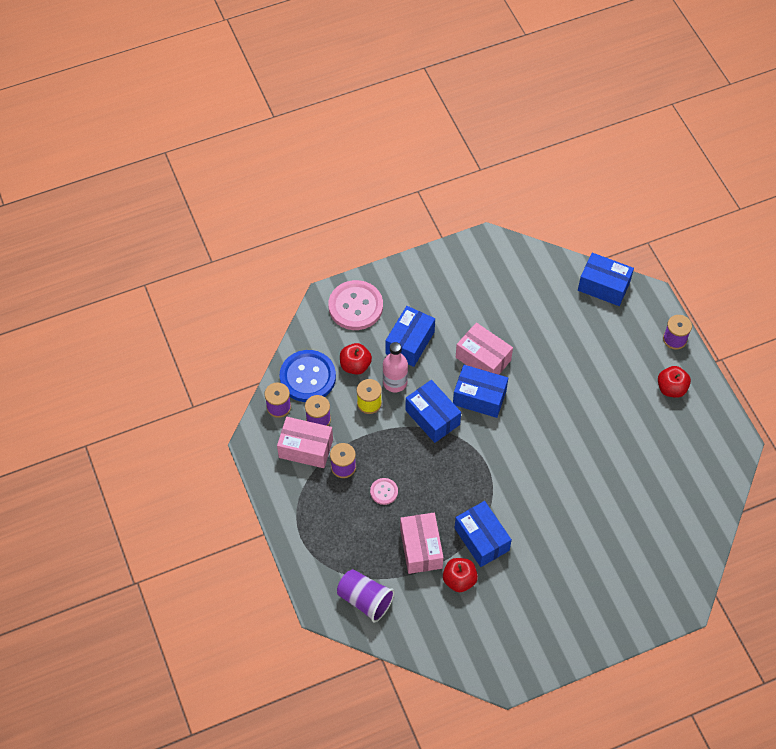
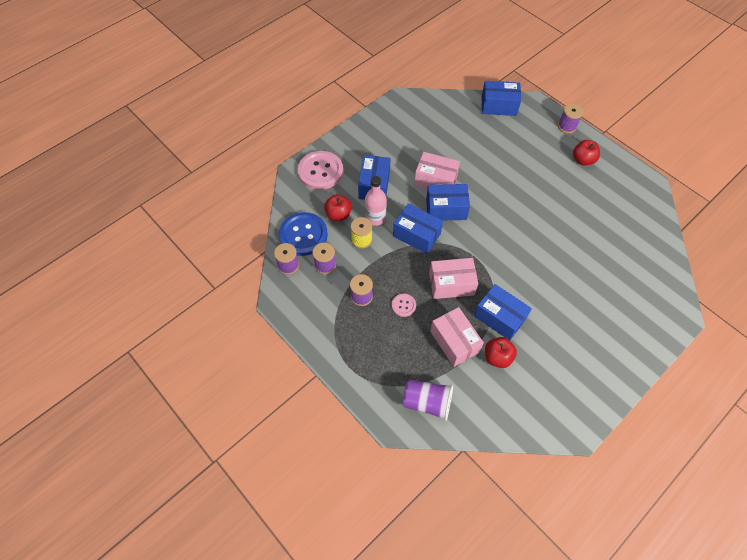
camera: 20 degrees left, 0 degrees up
pink box [277,417,333,468] -> pink box moved to [429,258,478,299]

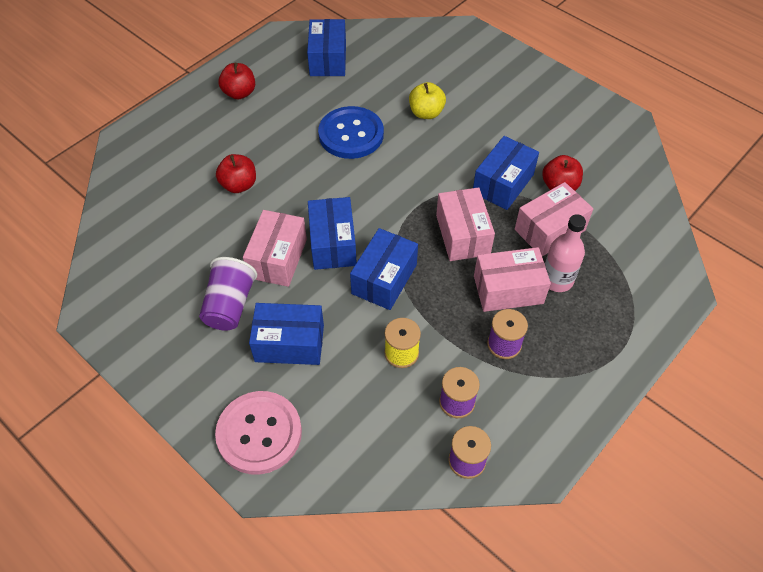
camera: 95 degrees left, 5 degrees down
blue button [279,212,328,256] -> blue button moved to [318,106,384,159]
red apple [324,194,352,221] -> red apple moved to [216,154,256,193]
pink bottle [365,176,387,226] -> pink bottle moved to [545,214,586,292]
pink button [392,294,416,317] -> pink box [474,247,551,312]
purple cup [403,380,453,421] -> purple cup moved to [199,257,257,331]
blue box [482,81,521,116] -> blue box moved to [307,19,346,76]
purple spool [558,103,583,133] -> none
none -> yellow apple [409,82,446,119]

